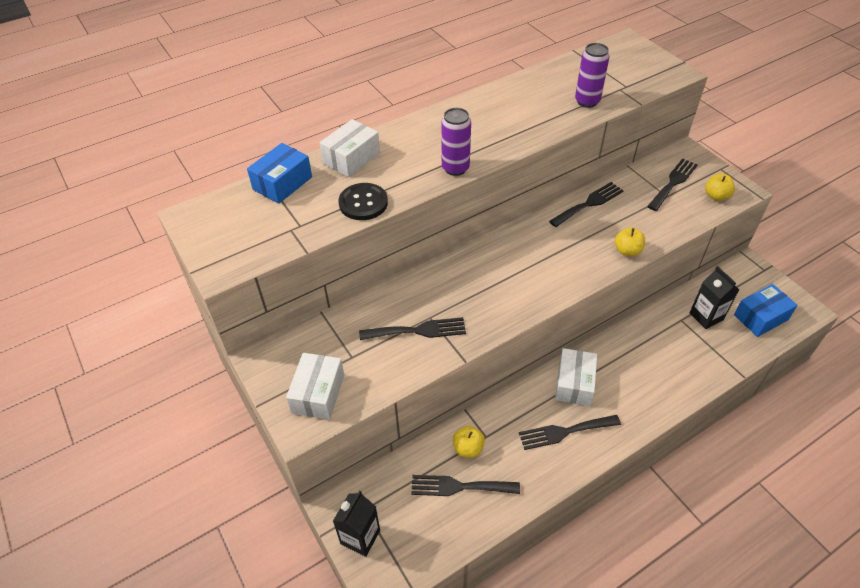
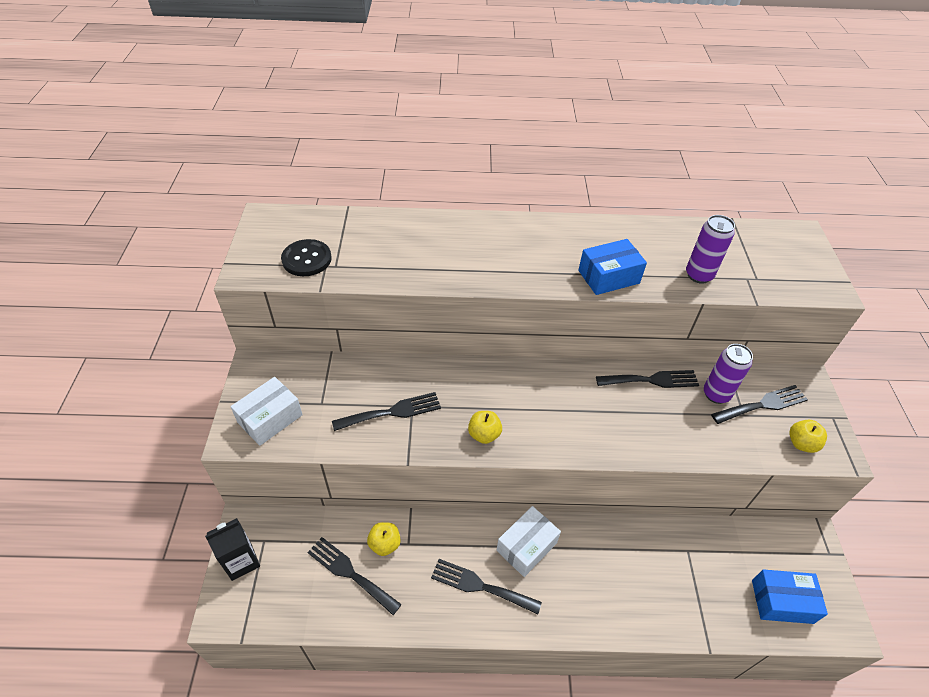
camera: 30 degrees right, 0 degrees up
blue box [247,143,312,204] -> blue box moved to [578,239,647,295]
white box [320,119,380,177] -> none
black button [338,183,388,220] -> black button moved to [281,239,332,276]
black fork [359,317,466,340] -> black fork turned 45 degrees counterclockwise [332,392,441,431]
purple can [441,108,471,176] -> purple can moved to [704,344,753,404]
yellow apple [615,227,645,256] -> yellow apple moved to [468,411,502,444]
black carton [690,266,739,329] -> none

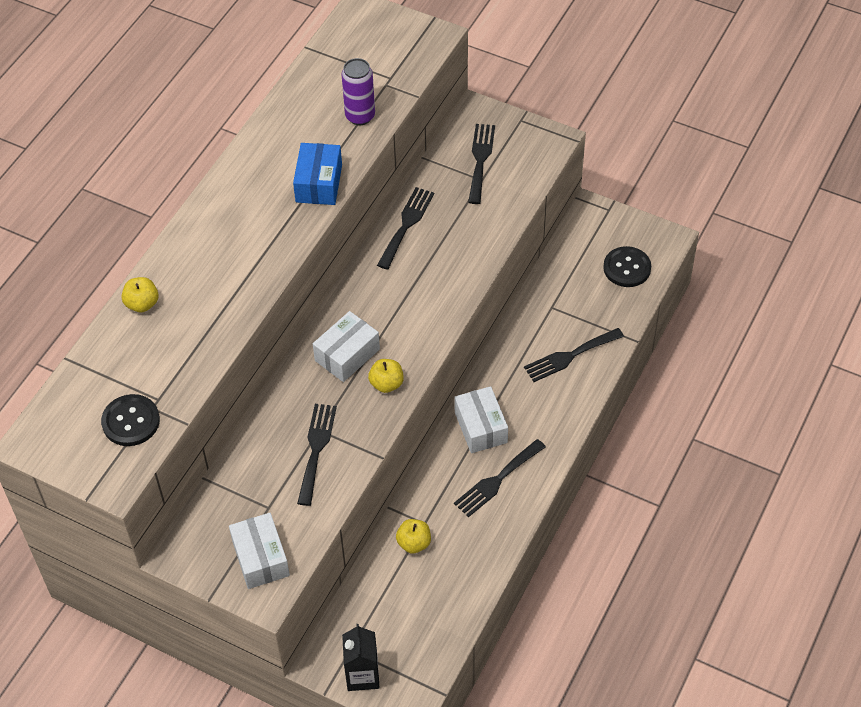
camera: 60 degrees left, 5 degrees up
black fork [307,537,402,615] -> black fork moved to [524,328,624,382]
purple can [704,344,753,404] -> none
blue box [752,570,828,624] -> black button [603,246,651,287]
yellow apple [789,420,827,453] -> yellow apple moved to [122,277,159,312]
none -> white box [313,311,380,382]

